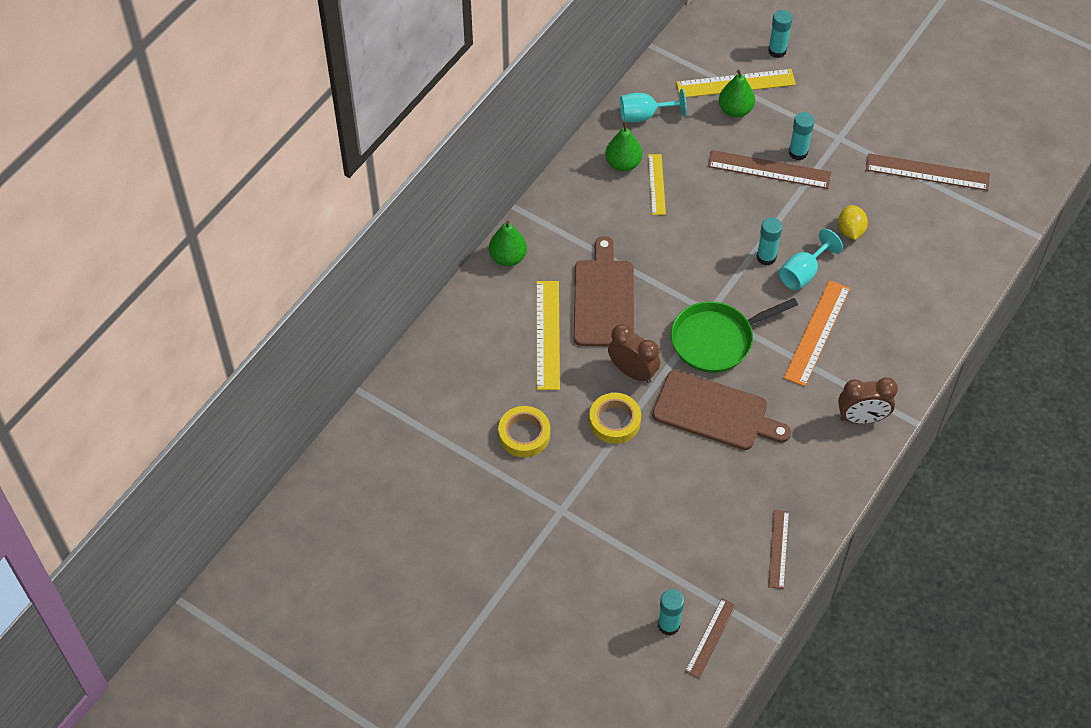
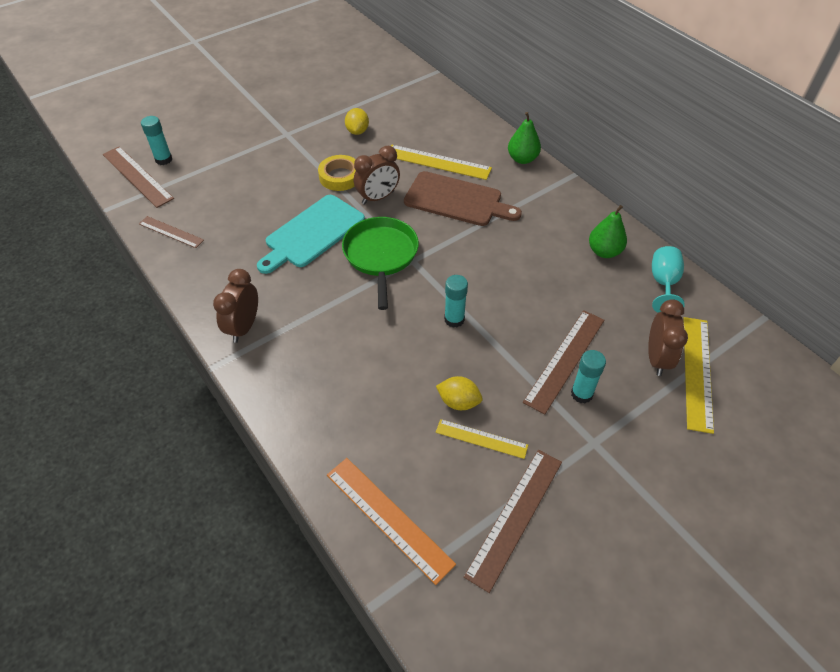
camera: 110 degrees right, 5 degrees down
yellow tape [498,406,550,457] -> yellow lemon [345,108,369,135]
yellow ruler [648,154,666,215] -> yellow ruler moved to [436,419,528,459]
brown cutting board [652,370,791,450] -> turquoise cutting board [257,195,365,274]
brown ruler [685,598,736,678] -> brown ruler [103,146,174,208], size x1.61
green pear [719,70,755,117] -> brown clock [648,299,688,376]
turquoise glue stick [768,10,792,58] -> none
turquoise goblet [779,229,843,290] -> none
orange ruler [784,280,850,387] -> orange ruler moved to [327,458,456,585]

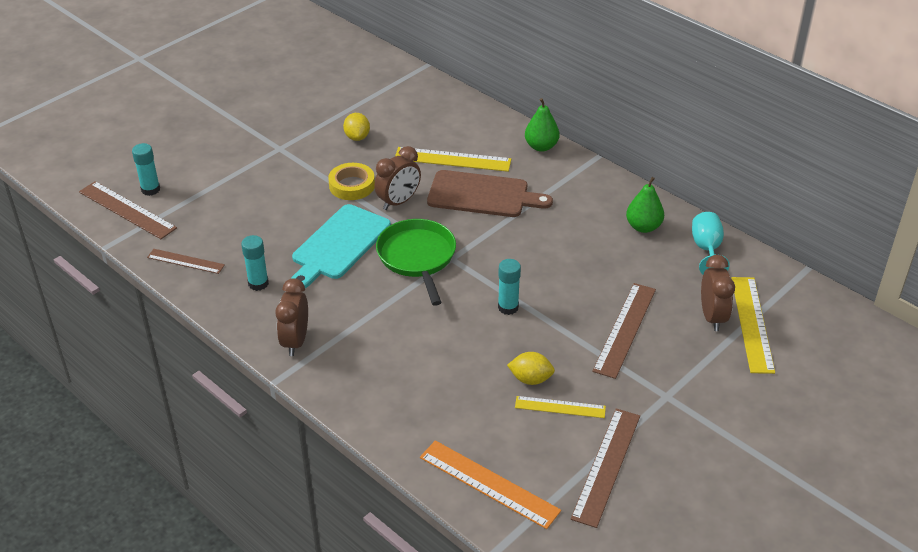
camera: 10 degrees left, 10 degrees down
turquoise glue stick [571,350,606,403] -> turquoise glue stick moved to [241,235,269,291]

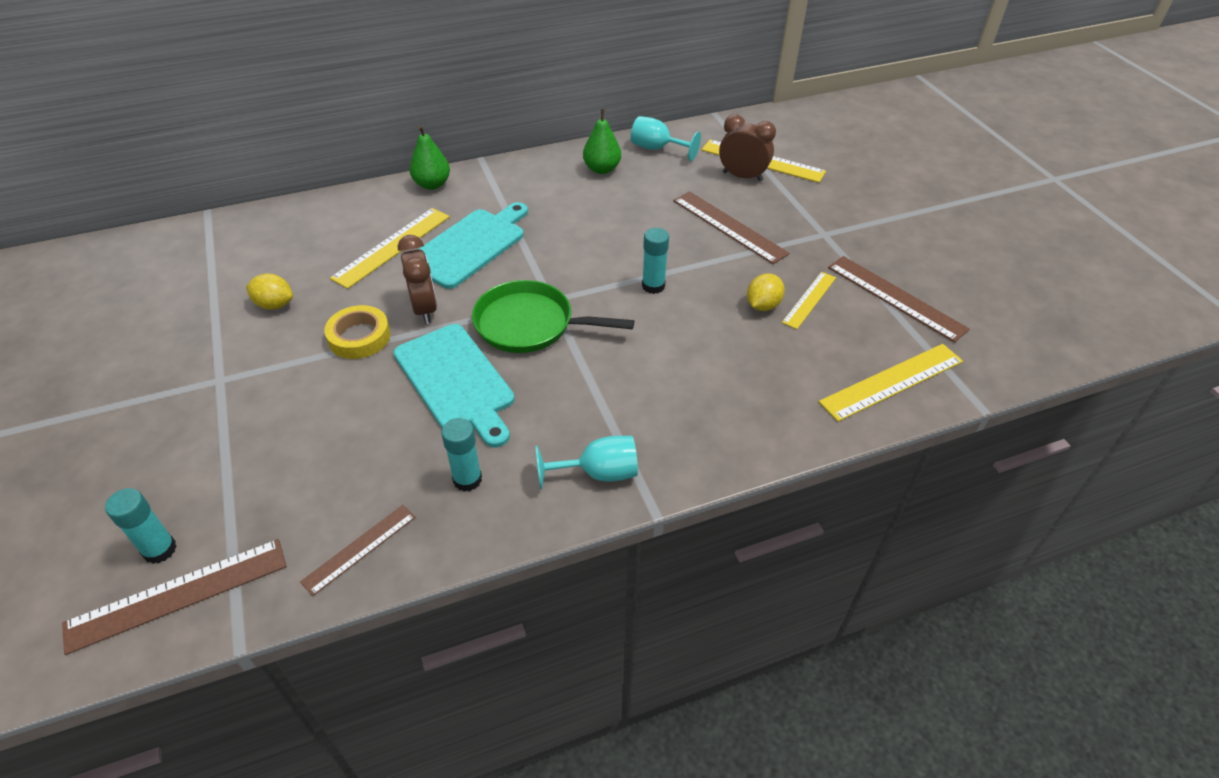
camera: 65 degrees left, 5 degrees up
brown clock [275,278,308,356] -> turquoise goblet [535,436,638,489]
orange ruler [420,440,561,529] -> yellow ruler [819,344,963,422]
brown cutting board [427,170,553,217] -> turquoise cutting board [419,202,528,289]

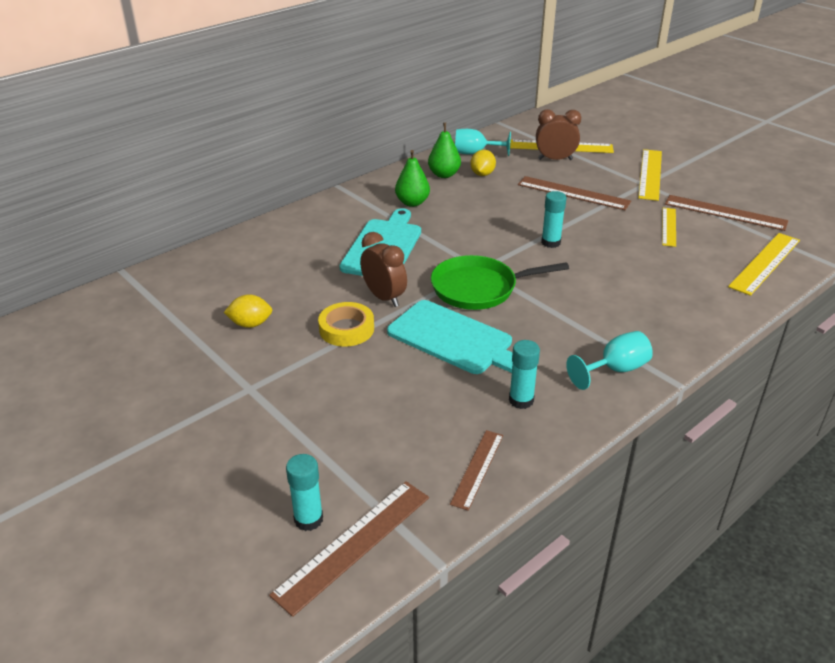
camera: 20 degrees left, 10 degrees down
yellow ruler [330,208,450,289] -> yellow ruler moved to [638,149,662,201]
green pear [409,126,450,190] -> green pear moved to [395,150,430,207]
yellow lemon [747,273,785,311] -> yellow lemon moved to [470,150,496,176]

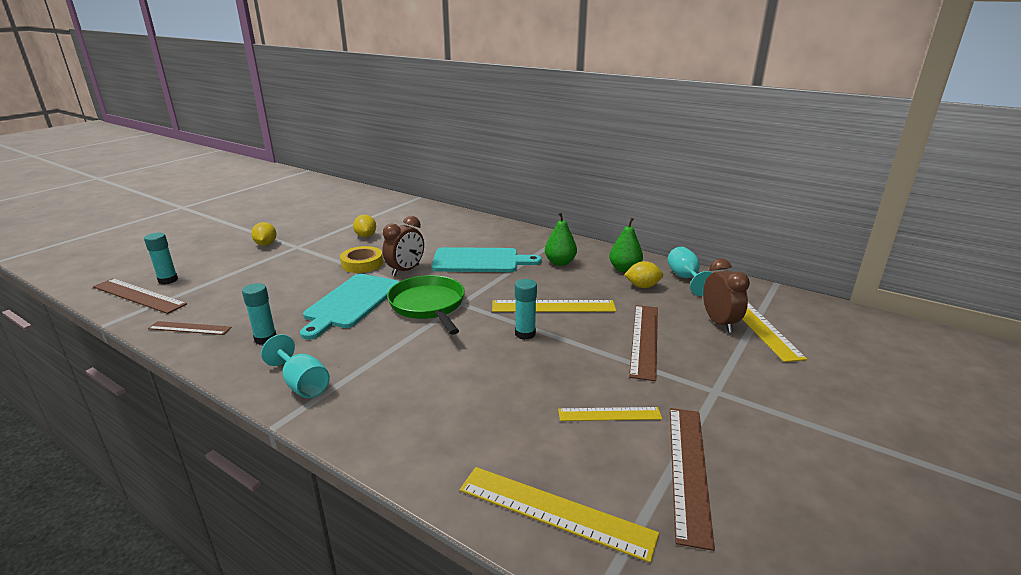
camera: 75 degrees right, 10 degrees down
yellow ruler [638,149,662,201] -> yellow ruler moved to [492,300,616,312]
none -> yellow lemon [251,222,277,246]

